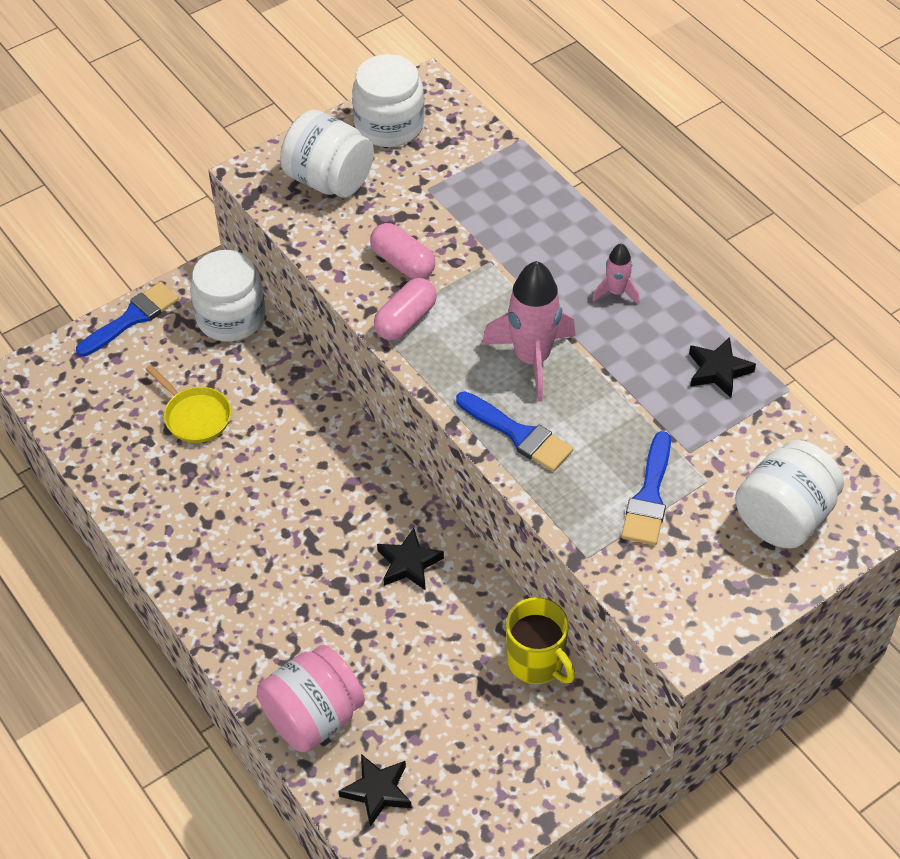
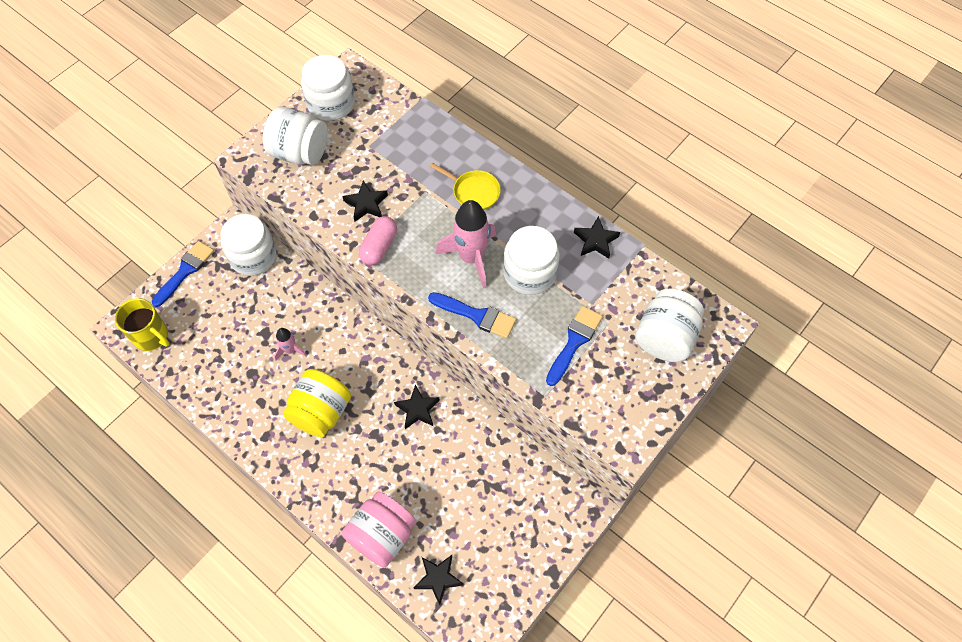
camera: 15 degrees left, 10 degrees up
yellow pan [145,365,231,443] -> yellow pan moved to [430,163,501,210]
pink capsule [370,223,435,279] -> black star [342,181,388,222]
yellow mug [506,597,575,684] -> yellow mug moved to [115,298,170,351]
pink rocket [592,243,640,305] -> pink rocket moved to [274,328,307,361]
blue brush [621,431,671,545] -> blue brush turned 150 degrees counterclockwise [546,306,603,386]
none -> yellow jar [283,369,351,437]
none -> white jar [503,226,560,295]

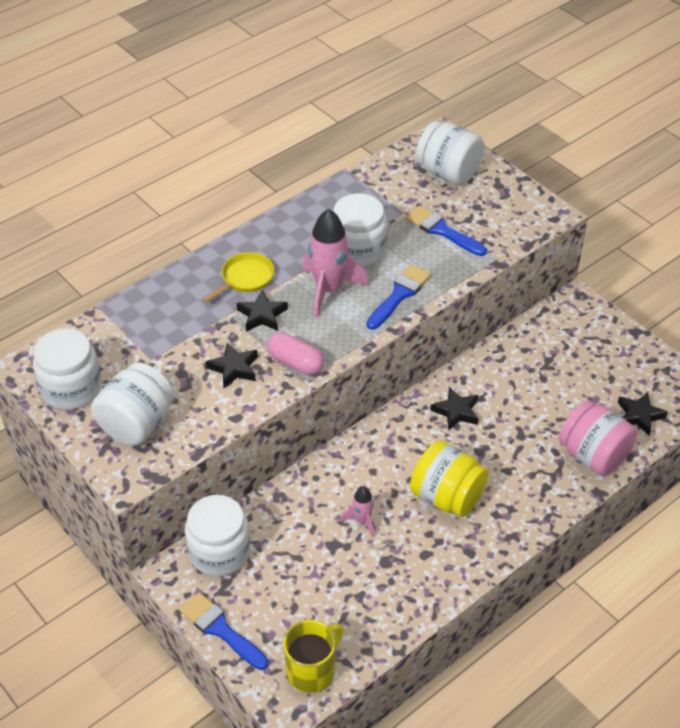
camera: 80 degrees left, 15 degrees down
black star [574,216,620,259] -> black star moved to [237,290,288,331]

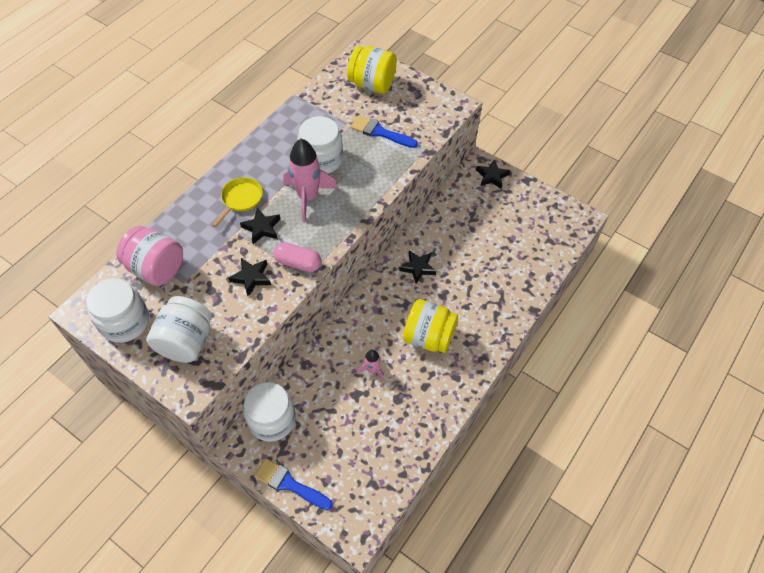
camera: 15 degrees left, 10 degrees up
yellow mug [283,620,343,693] -> none
blue brush [366,264,431,330] -> none
white jar [416,121,484,185] -> yellow jar [347,46,397,94]
pink jar [559,400,637,476] -> pink jar moved to [116,226,183,286]
black star [618,392,668,435] -> black star moved to [476,159,510,189]

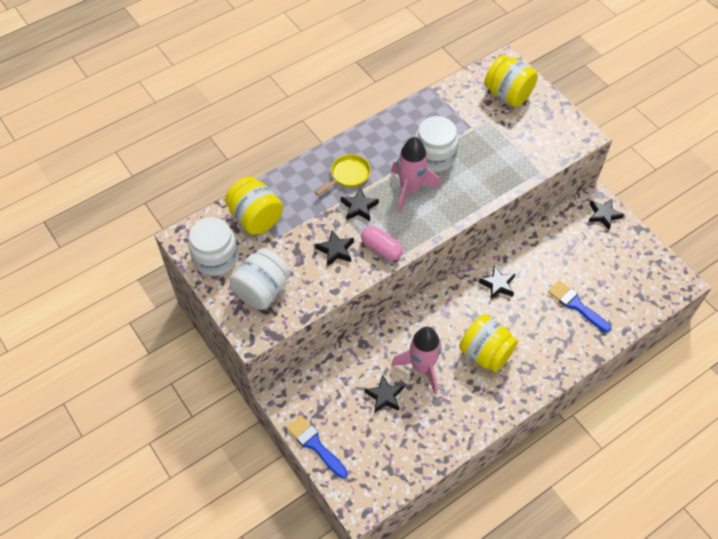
camera: 20 degrees right, 0 degrees up
pink jar [116,226,183,286] -> yellow jar [225,177,283,235]
white jar [243,382,296,442] -> none
blue brush [351,115,418,148] -> blue brush moved to [548,280,611,333]
pink rocket [356,349,384,381] -> pink rocket [391,327,441,394], size x1.96
none -> black star [364,374,404,413]

